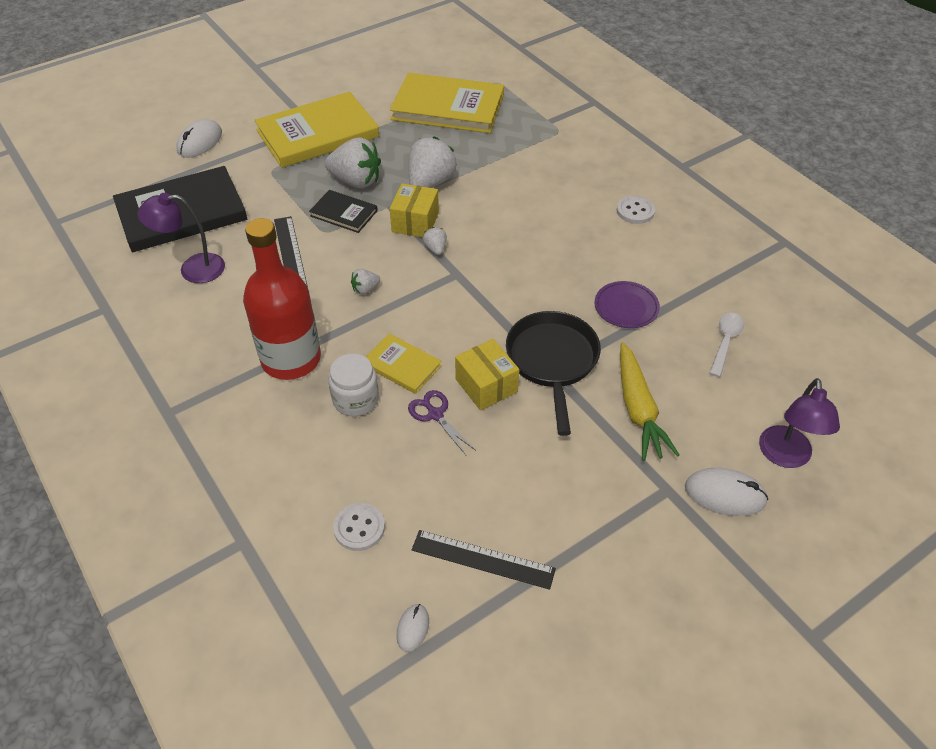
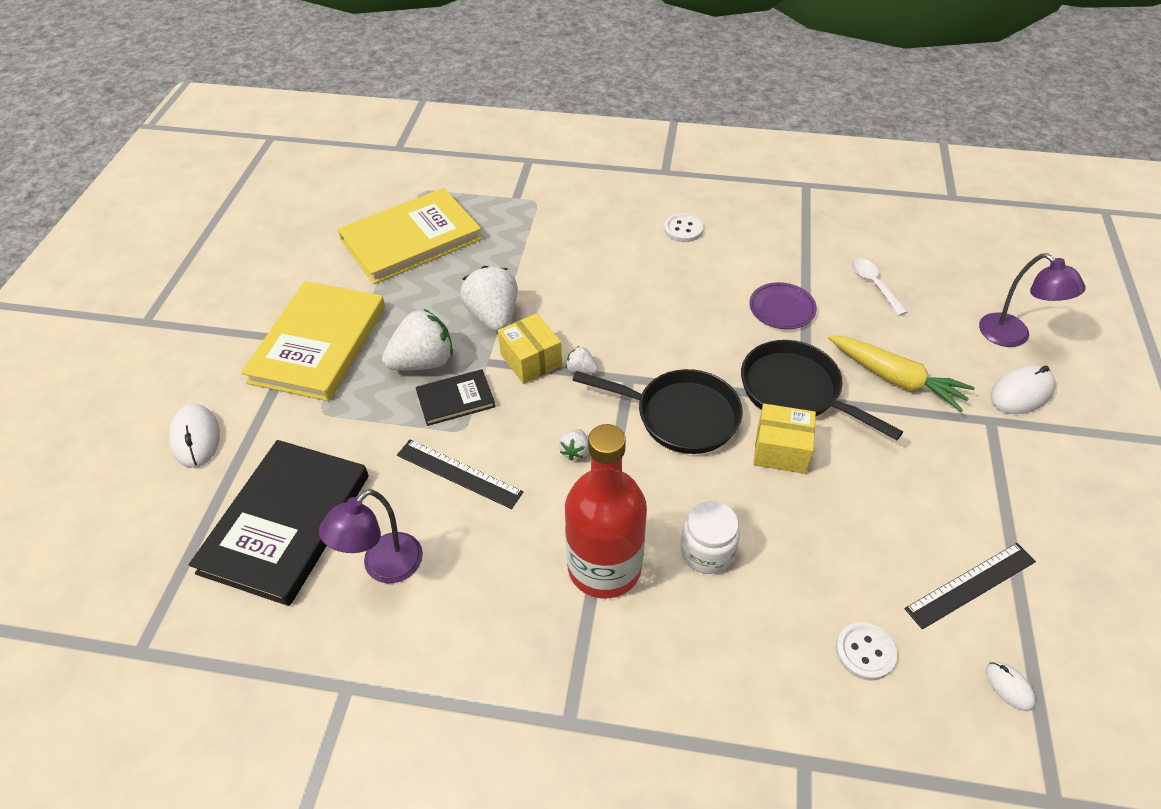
camera: 45 degrees left, 0 degrees up
yellow book [366,333,442,394] -> none
purple scissors [408,390,476,455] -> none
none -> black pan [573,369,743,454]

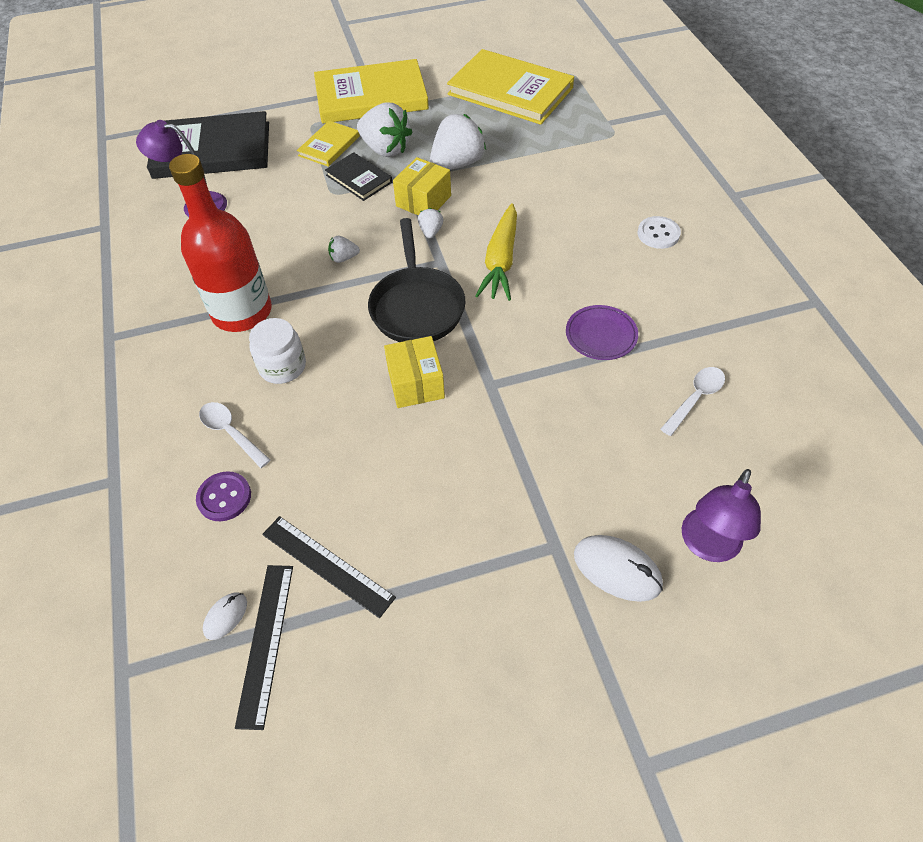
camera: 65 degrees right, 5 degrees up
white mouse [169,404,220,468] -> none
black ruler [397,440,523,509] -> black ruler moved to [235,565,293,730]
black pan [741,340,903,440] -> none
yellow carrot [828,335,975,412] -> yellow carrot moved to [475,203,517,301]
white button [836,622,897,681] -> purple button [196,471,251,521]
none -> white spoon [199,402,271,468]
none -> yellow book [297,121,360,167]

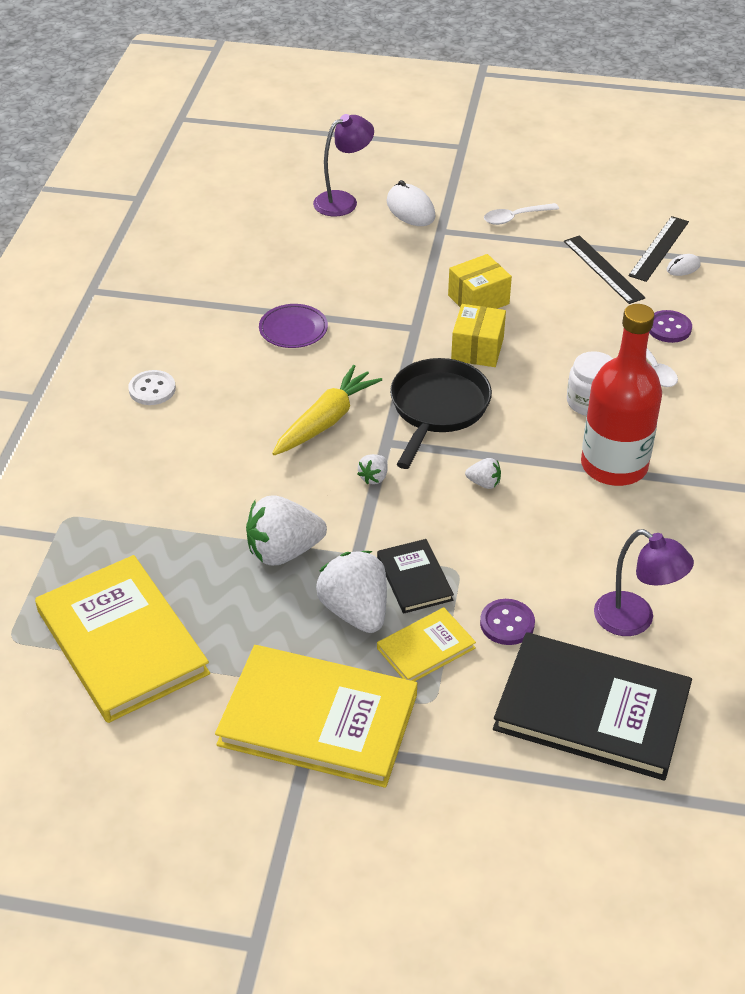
camera: 155 degrees left, 10 degrees down
yellow box [393,157,451,216] -> yellow box moved to [448,254,512,309]
white spoon [660,367,725,436] -> white spoon moved to [484,203,559,225]
none -> purple button [480,599,535,645]

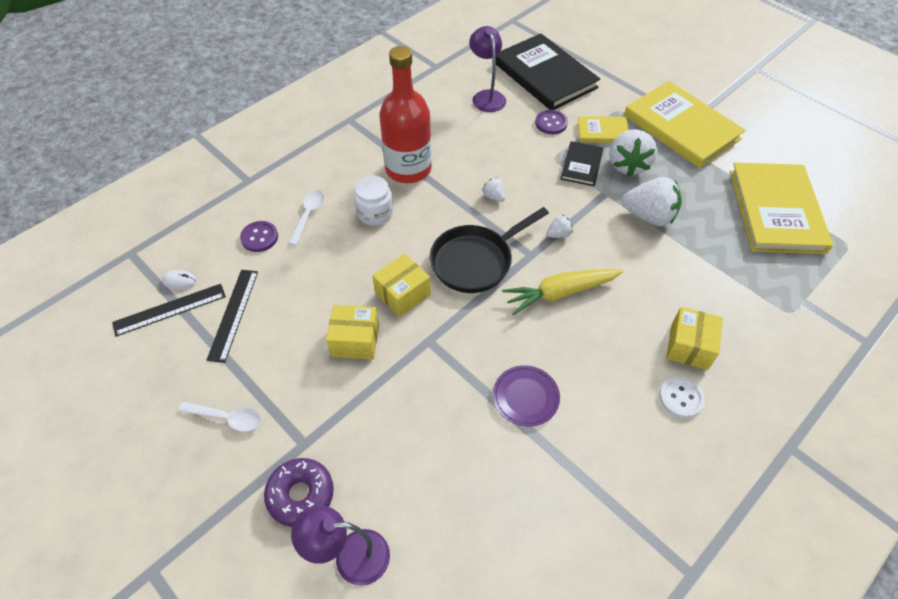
camera: 145 degrees left, 10 degrees up
white mouse [386,180,436,226] -> purple donut [264,458,334,527]
none -> yellow box [666,307,723,370]

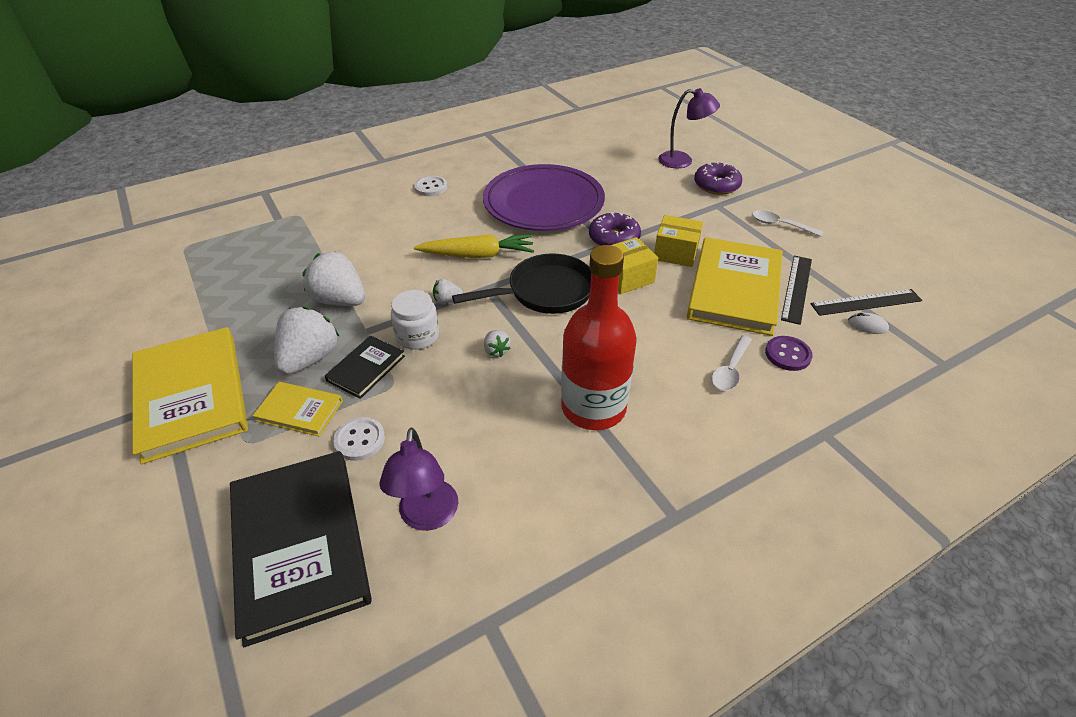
camera: 165 degrees left, 10 degrees down
white jar [354,176,393,226] -> white jar moved to [391,290,439,350]
purple plate [493,365,560,427] -> purple plate [483,164,605,231], size x2.32
purple button [535,110,568,134] -> white button [333,417,385,461]
yellow box [666,307,723,370] -> none
yellow book [730,163,833,254] -> yellow book moved to [687,237,783,336]
none -> purple donut [589,213,641,246]

